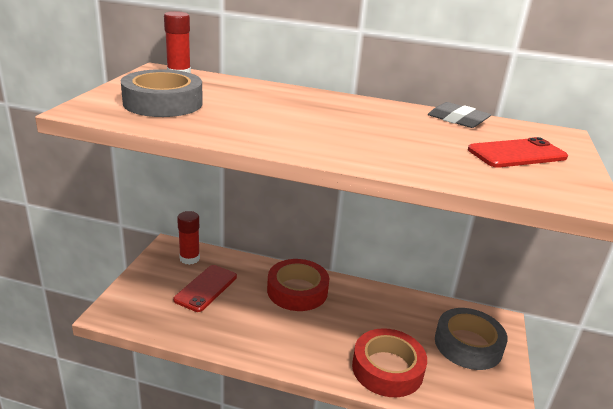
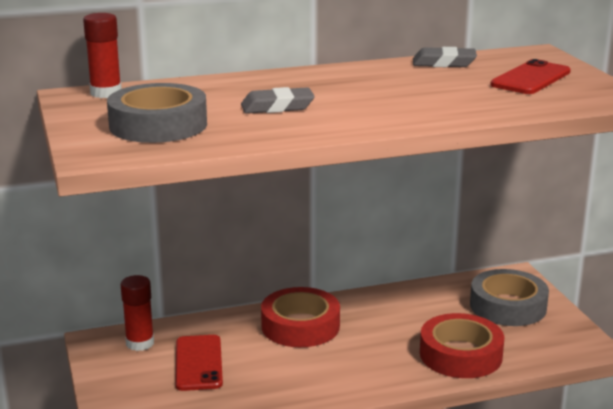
camera: 30 degrees left, 5 degrees down
none -> grey eraser [241,87,315,114]

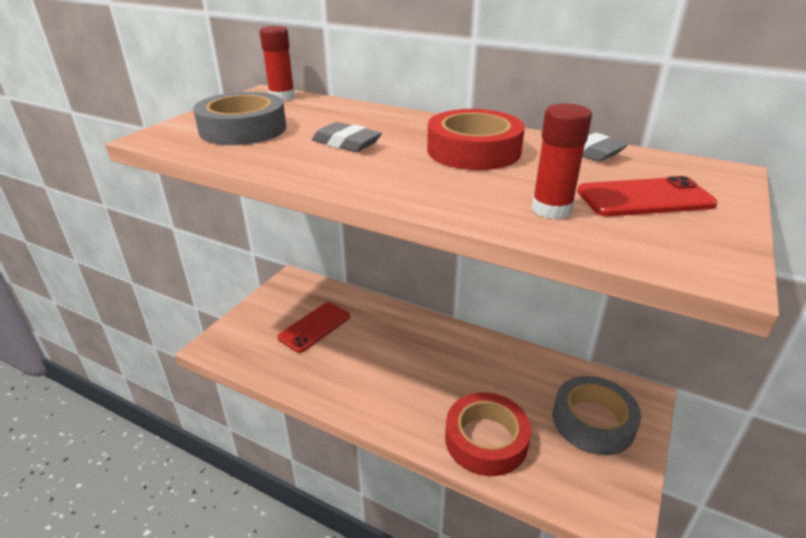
camera: 45 degrees right, 10 degrees up
red glue stick [121,275,154,351] -> red glue stick moved to [531,103,592,219]
red tape [261,287,340,347] -> red tape moved to [427,109,525,170]

